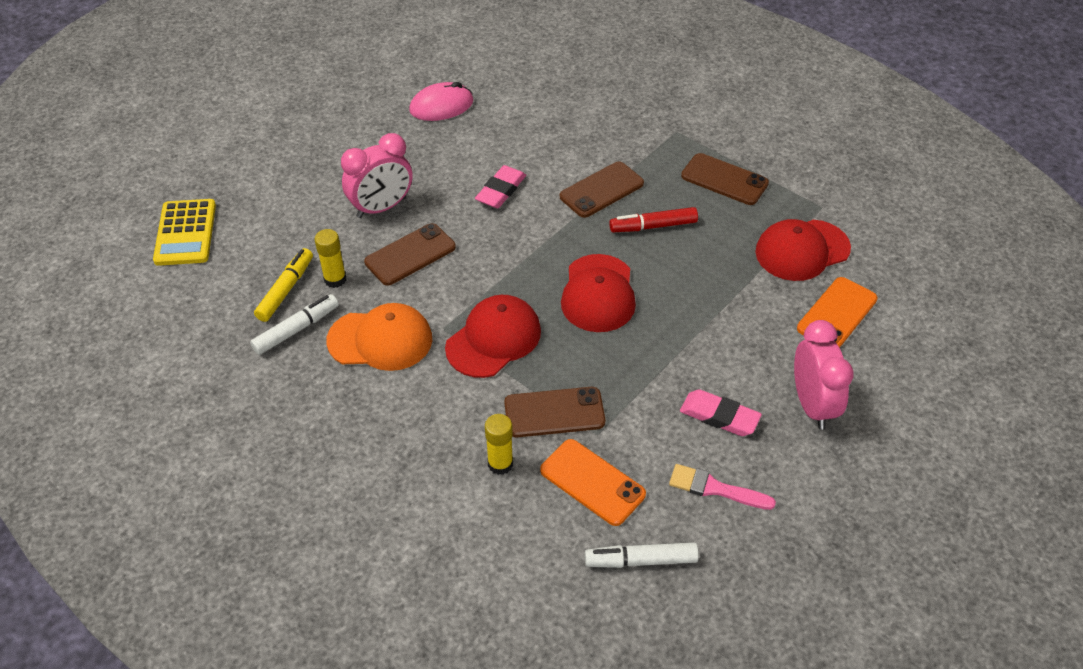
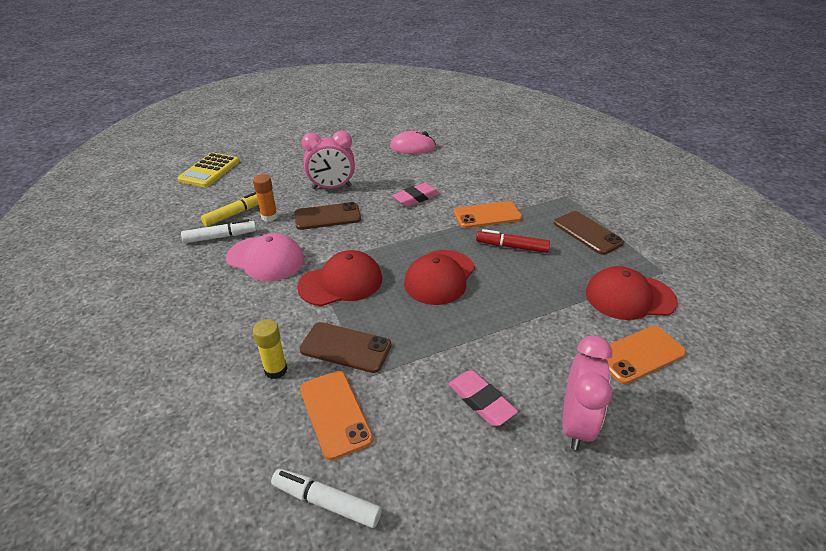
camera: 25 degrees right, 10 degrees down
yellow glue stick [315,229,346,288] -> orange glue stick [253,174,278,222]
orange cap [327,303,432,371] -> pink cap [226,233,304,281]
brown phone [560,161,644,218] -> orange phone [454,201,522,228]
pink brush [669,464,776,510] -> none

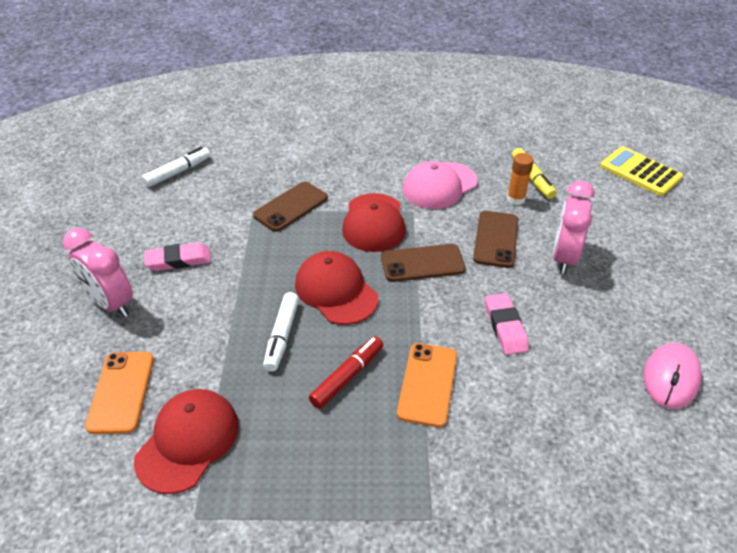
camera: 115 degrees right, 5 degrees up
white marker [181,219,256,243] -> white marker moved to [263,292,299,371]
yellow glue stick [253,319,287,379] -> none
orange phone [300,371,373,460] -> none
brown phone [554,211,624,255] -> brown phone moved to [381,244,466,282]

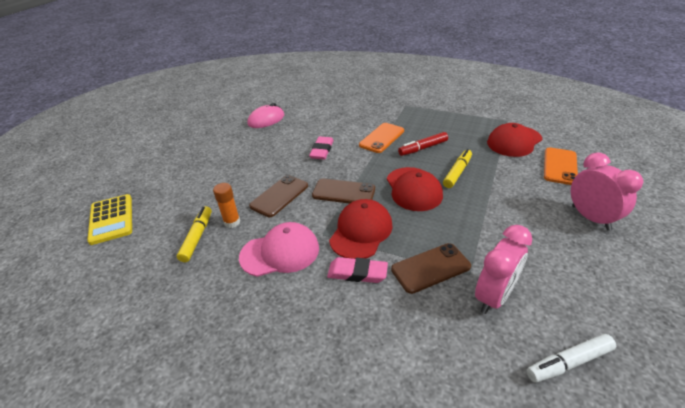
camera: 155 degrees left, 5 degrees down
pink eraser [144,242,211,271] -> pink eraser moved to [327,257,388,283]
white marker [263,292,299,371] -> yellow marker [443,149,472,188]
pink clock [553,181,595,274] -> pink clock moved to [475,225,532,314]

